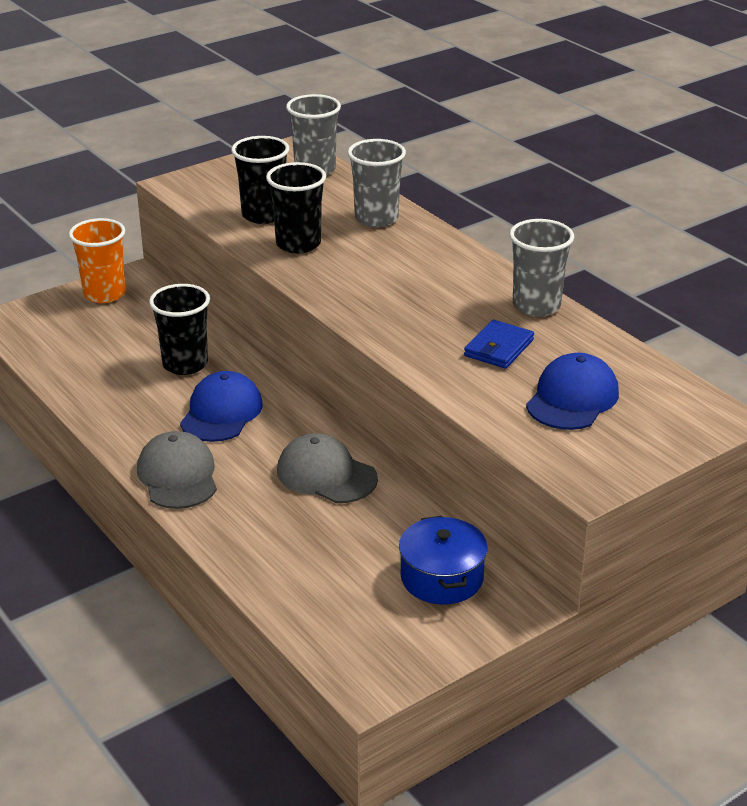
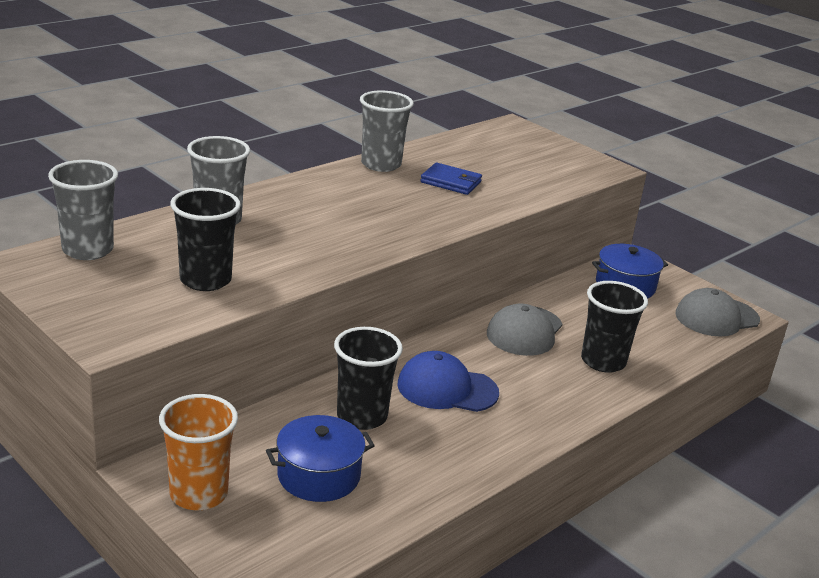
camera: 100 degrees left, 5 degrees down
grey cap [137,431,217,509] -> grey cap moved to [675,288,760,337]
black cup [266,162,326,254] -> black cup moved to [581,281,648,373]
blue cap [526,353,619,430] -> none
none -> blue pot [266,415,375,502]

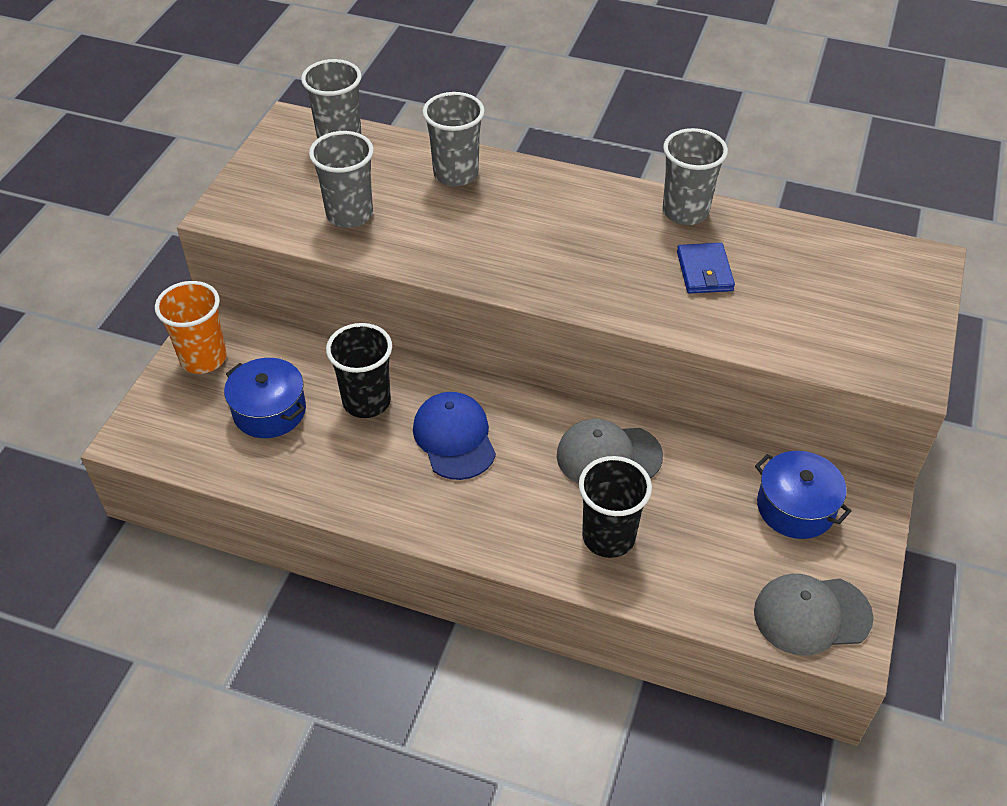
camera: 65 degrees right, 20 degrees up
black cup [170,188,241,291] -> grey cup [309,131,374,228]
grey cap [675,288,760,337] -> grey cap turned 45 degrees counterclockwise [754,574,874,656]

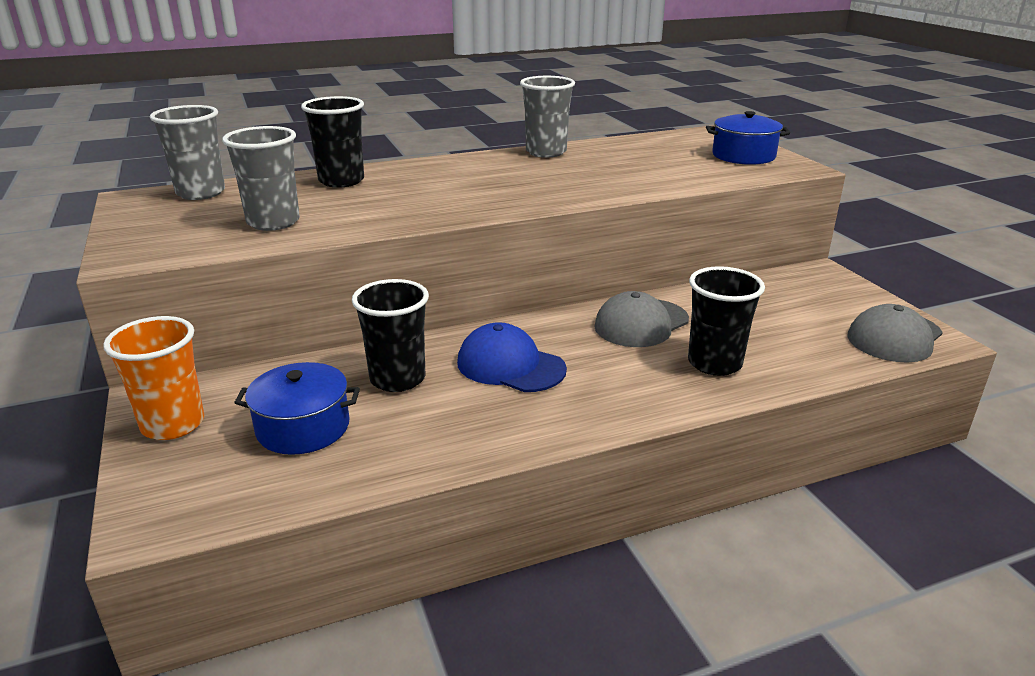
camera: 40 degrees left, 20 degrees down
grey cup [422,92,485,186] -> black cup [301,96,364,188]
blue wallet [677,243,735,294] -> none
blue pot [755,451,852,539] -> blue pot moved to [706,111,790,165]

